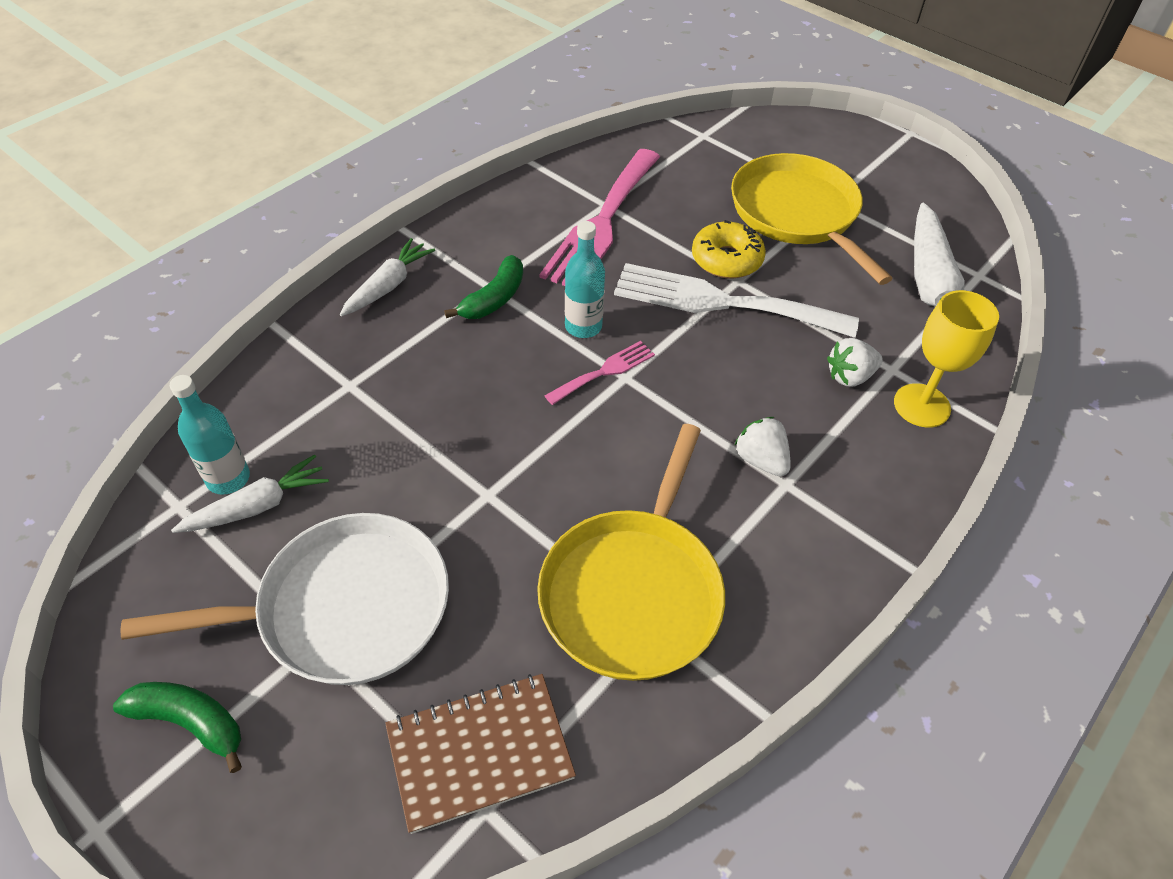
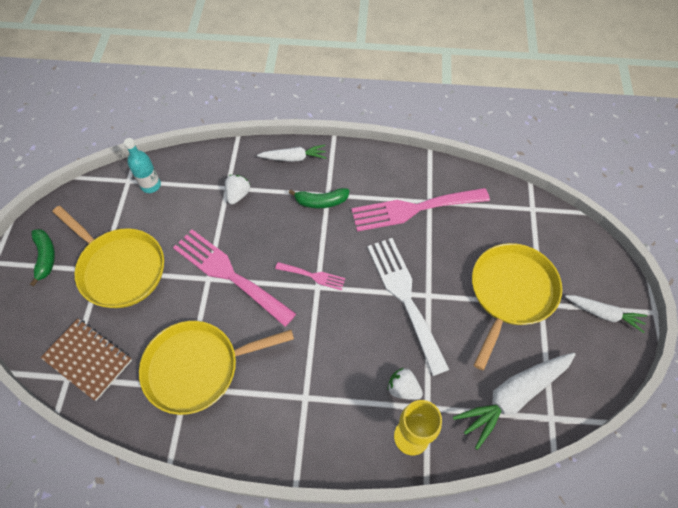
camera: 55 degrees right, 10 degrees up
white pan [121,513,449,685] -> yellow pan [52,206,164,308]
white carrot [171,454,329,533] -> white carrot moved to [565,295,647,333]
turquoise bottle [565,221,605,338] -> none
yellow donut [692,220,766,278] -> none
white strawberry [734,417,791,476] -> white strawberry moved to [225,175,250,205]
none -> pink fork [173,230,296,327]

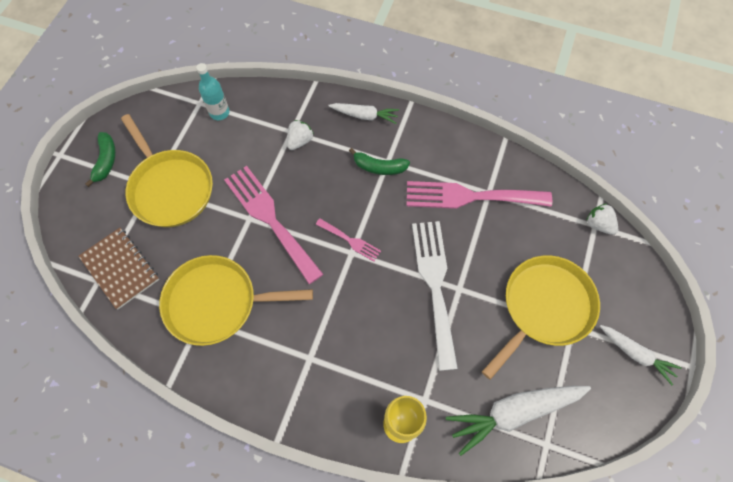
camera: 15 degrees right, 5 degrees up
white strawberry [387,368,423,400] -> white strawberry moved to [586,203,618,235]

